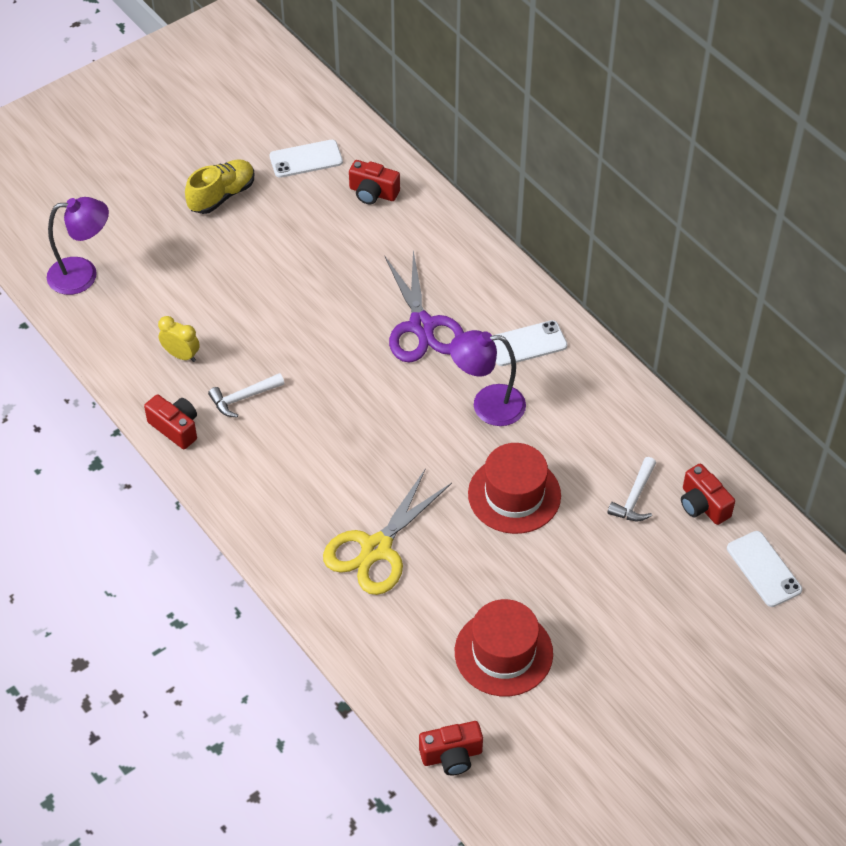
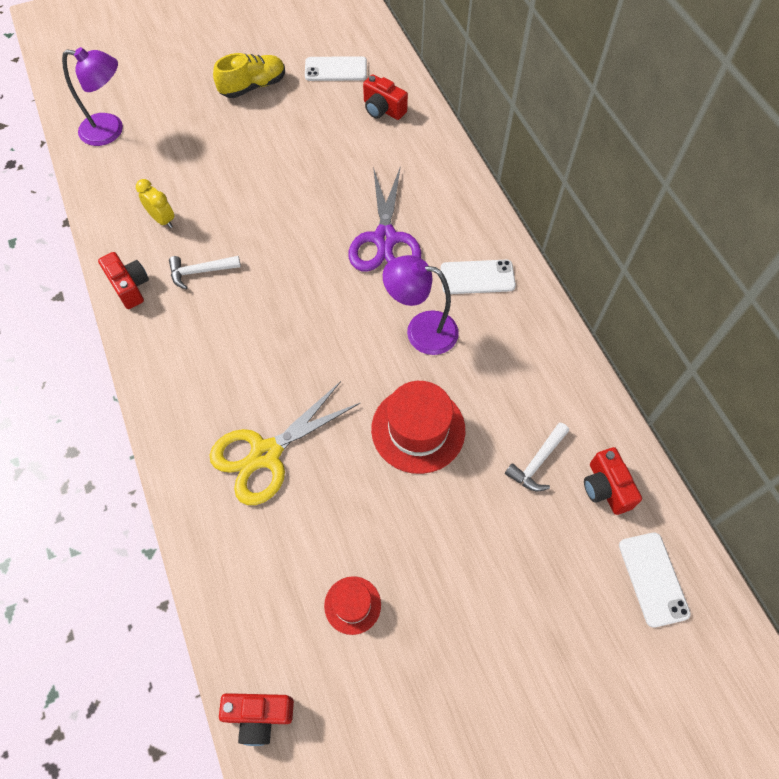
camera: 15 degrees right, 10 degrees up
red hat [455,599,553,696] -> red hat [324,576,381,635], size x0.54

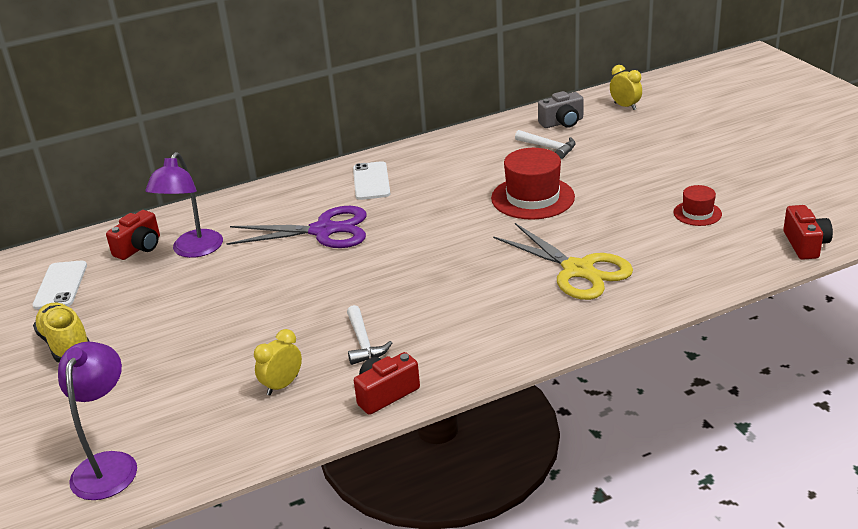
camera: 90 degrees left, 30 degrees down
purple lamp [383,255,459,355] -> purple lamp moved to [145,152,223,258]
red camera [584,447,642,515] -> grey camera [538,91,584,128]
white phone [619,532,691,628] -> yellow clock [610,65,642,110]

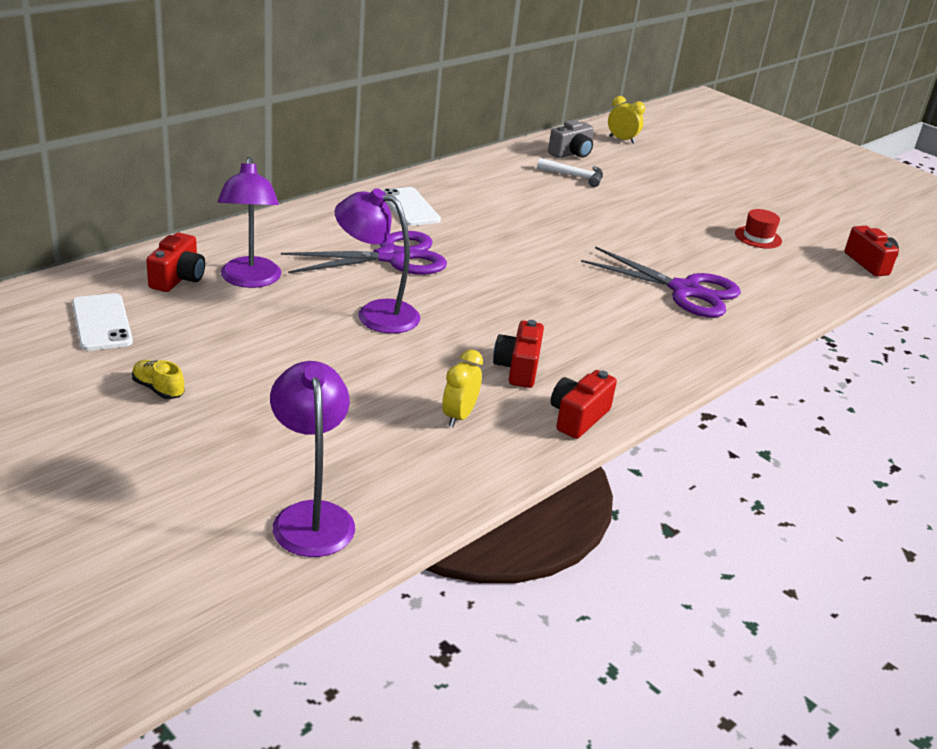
camera: 25 degrees left, 0 degrees up
yellow shoe [33,303,90,362] -> yellow shoe [132,360,185,399], size x0.56
white hammer [347,305,392,365] -> red camera [493,320,544,388]
red hat [491,148,575,220] -> none
yellow scissors [493,223,633,300] -> purple scissors [581,246,741,317]
none -> purple lamp [334,188,420,334]

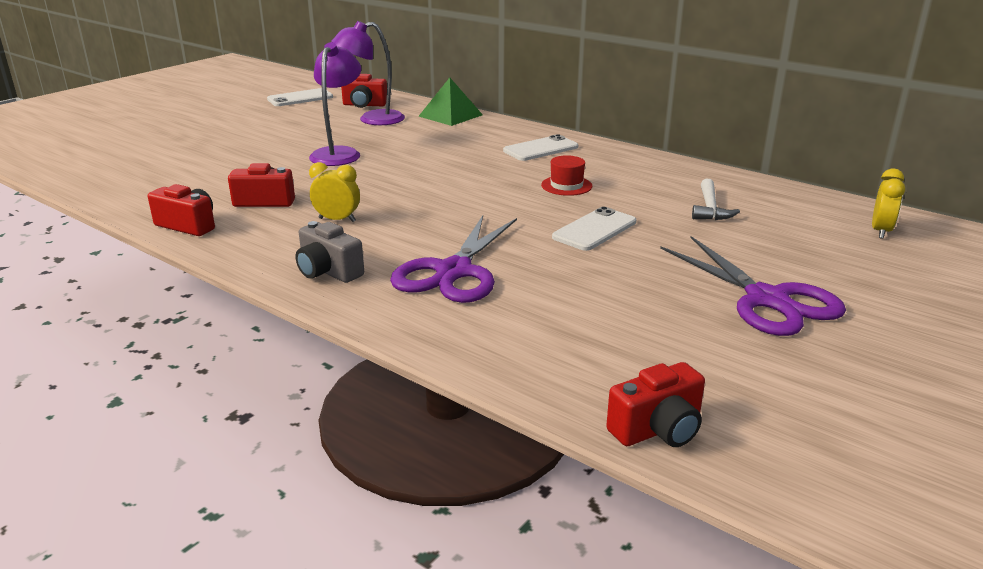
camera: 85 degrees right, 5 degrees down
yellow shoe [132,360,185,399] -> none
purple lamp [270,361,355,557] -> none
purple scissors [281,231,447,275] -> purple scissors moved to [660,236,846,336]
yellow clock [442,349,483,427] -> yellow clock moved to [309,162,360,222]
grey camera [548,120,594,158] -> grey camera moved to [295,221,364,283]
red hat [735,209,782,249] -> red hat moved to [541,155,592,196]
none -> green pyramid [418,78,483,126]
none -> white phone [552,207,636,251]

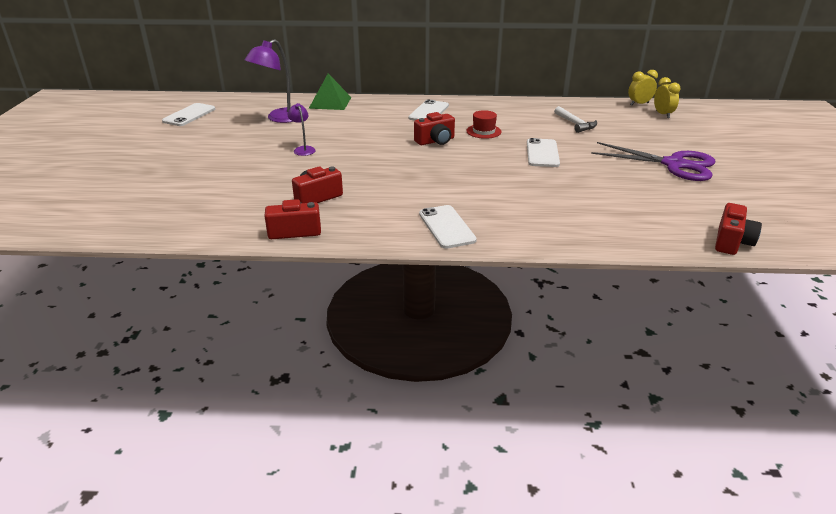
camera: 35 degrees left, 5 degrees up
grey camera [295,221,364,283] -> white phone [419,205,477,249]
purple lamp [309,42,361,166] -> purple lamp [287,103,316,156], size x0.54
yellow clock [309,162,360,222] -> yellow clock moved to [628,70,658,106]
red camera [341,74,387,108] -> red camera moved to [414,112,455,145]
purple scissors [390,216,517,303] -> none

